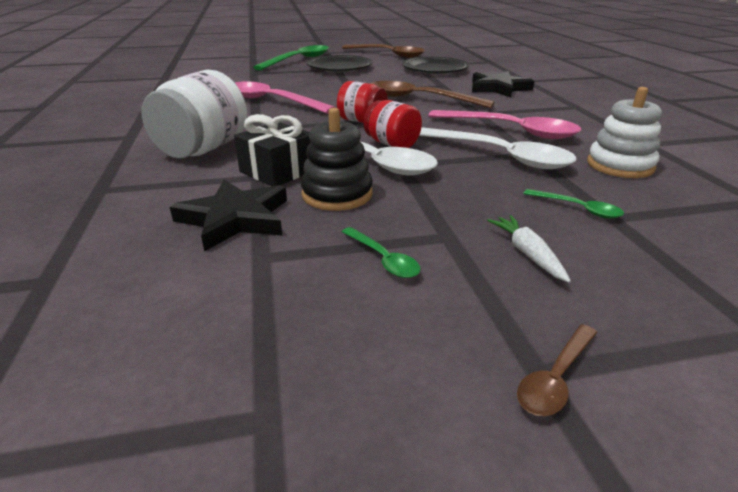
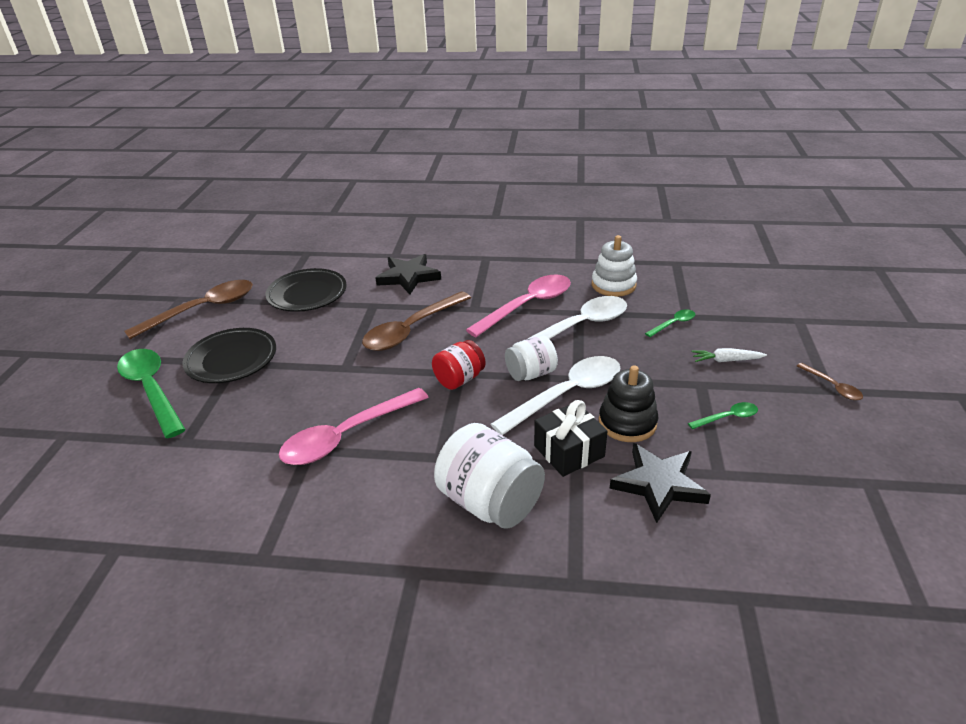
camera: 70 degrees left, 5 degrees up
red jar [364,100,422,148] -> white jar [505,335,558,381]

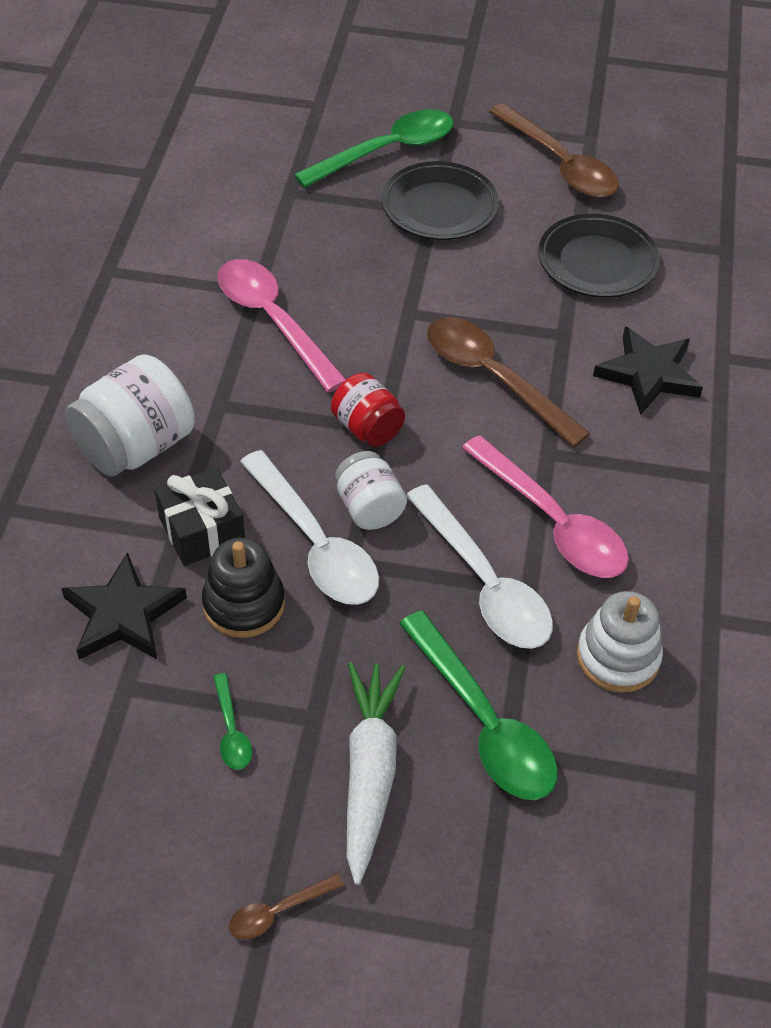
camera: 90 degrees right, 15 degrees up
green spoon [645,310,695,337] -> green spoon [399,610,558,800], size x2.18
white carrot [691,348,767,362] -> white carrot [347,662,405,885], size x1.94

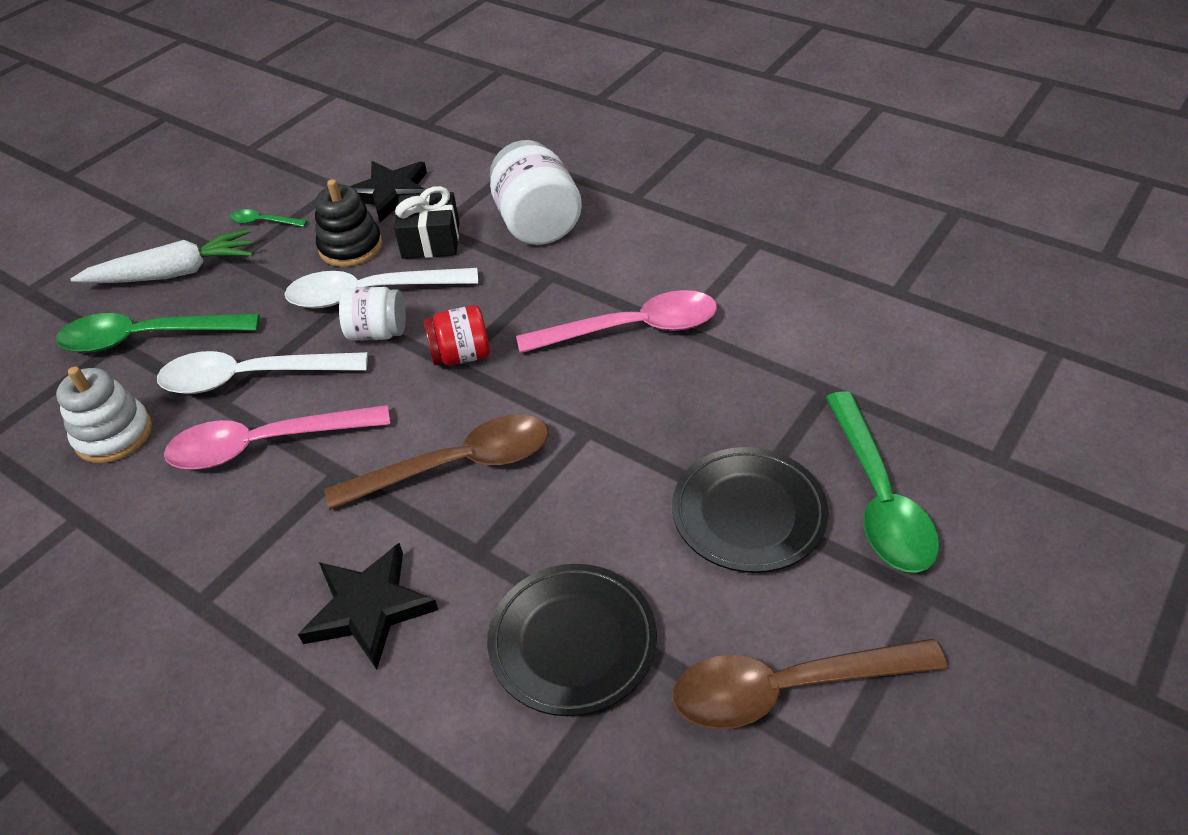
camera: 120 degrees right, 5 degrees down
brown spoon [229,873,344,940] -> none
white carrot [347,662,405,885] -> white carrot turned 45 degrees counterclockwise [71,229,253,283]

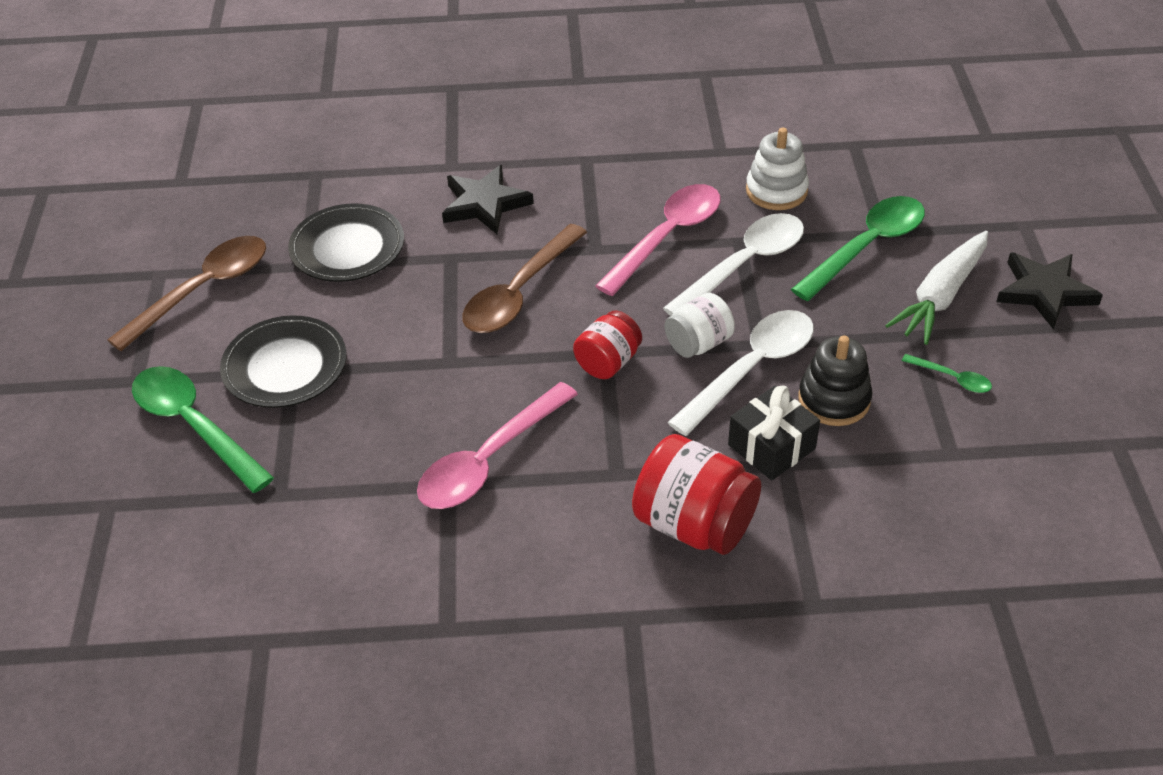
camera: 140 degrees right, 0 degrees up
green spoon [230,209,307,227] -> green spoon turned 60 degrees clockwise [902,354,992,393]
black star [350,161,427,223] -> black star moved to [996,252,1103,330]
white jar [490,140,582,245] -> red jar [632,434,761,555]

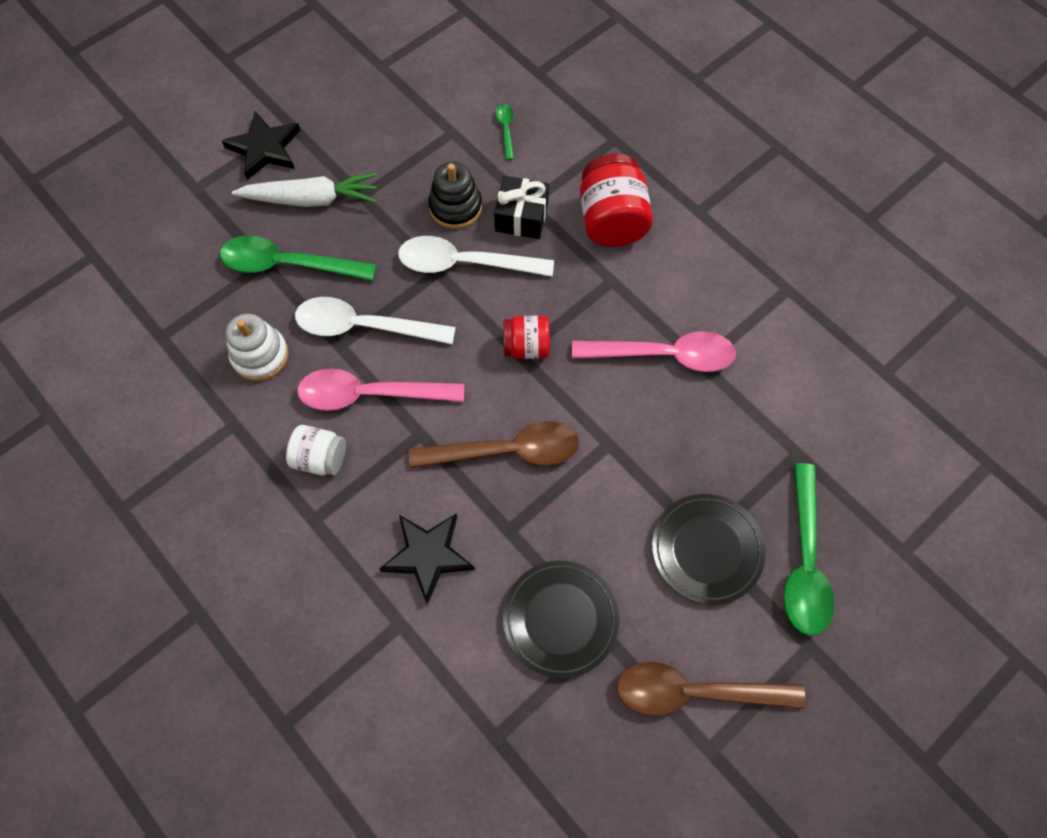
camera: 130 degrees left, 20 degrees up
white jar [664,293,735,358] -> white jar moved to [286,425,346,475]
green spoon [902,354,992,393] -> green spoon moved to [495,104,514,160]

